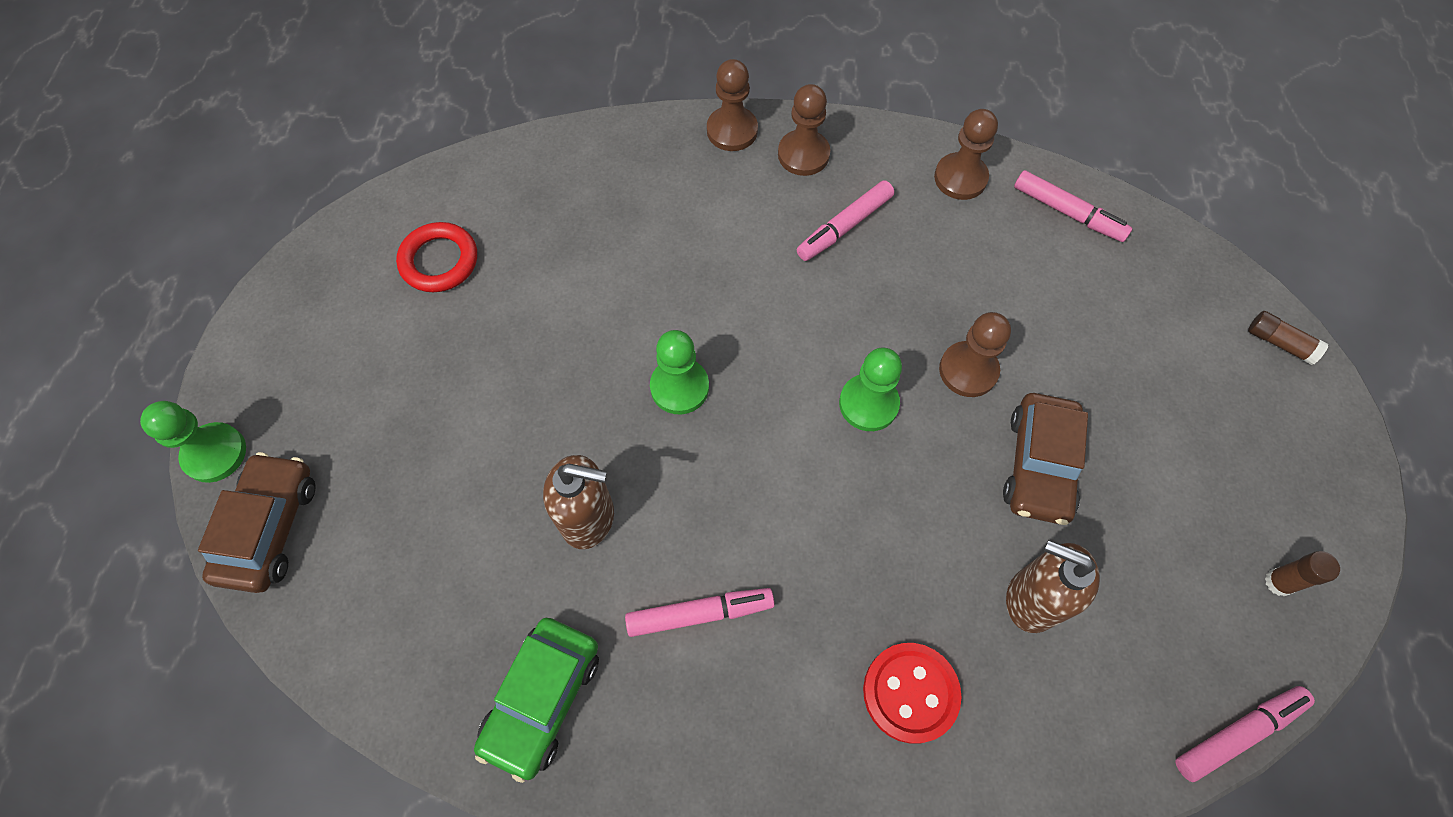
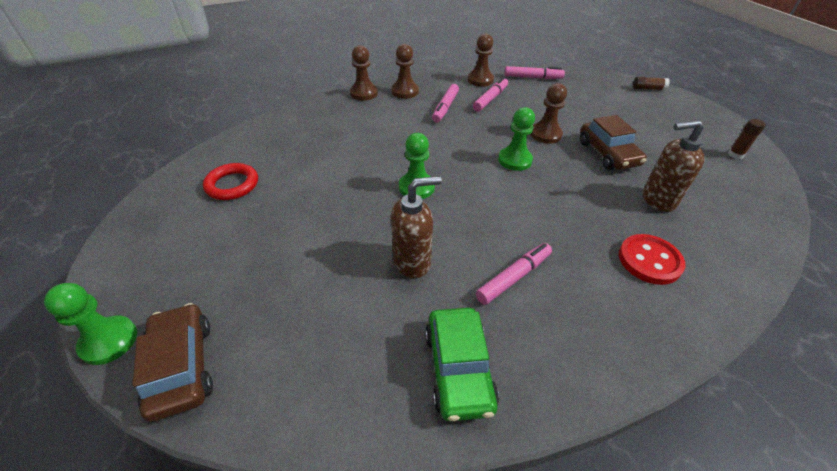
camera: 30 degrees left, 20 degrees down
pink marker [1175,686,1315,782] -> pink marker moved to [473,77,508,112]

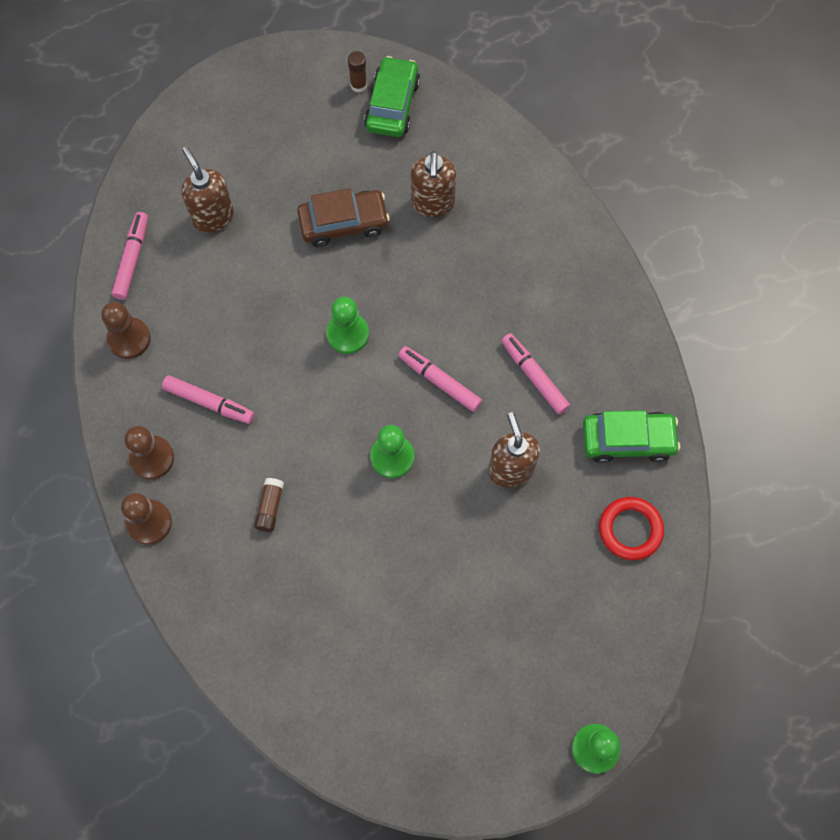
camera: 85 degrees left, 25 degrees up
brown car [133,303,213,422] -> none
red ring [203,163,258,200] -> red ring moved to [599,497,664,560]
pink marker [473,77,508,112] -> pink marker moved to [398,346,482,412]
brown pawn [530,83,567,144] -> none
red button [619,234,686,285] -> none
brown glue stick [633,76,670,90] -> brown glue stick moved to [254,478,284,532]
none -> brown soap dispenser [181,147,234,233]
none -> green car [364,56,420,137]

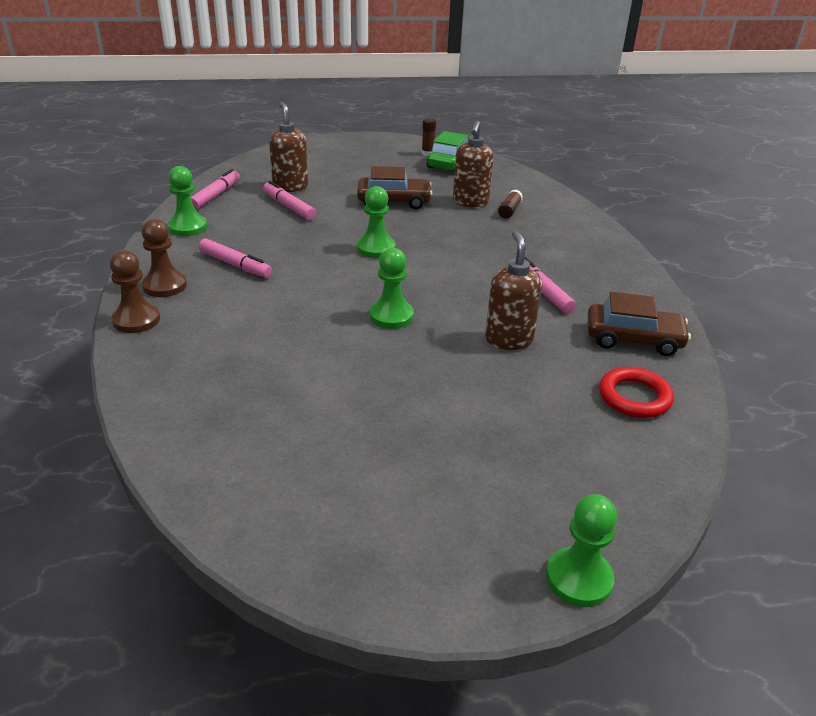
camera: 10 degrees right, 35 degrees down
brown pawn [101,302,151,359] -> green pawn [168,166,207,236]
brown glue stick [254,478,284,532] -> brown glue stick moved to [498,190,523,219]
pink marker [398,346,482,412] -> pink marker moved to [263,181,316,220]
green car [583,411,680,463] -> brown car [588,292,691,356]

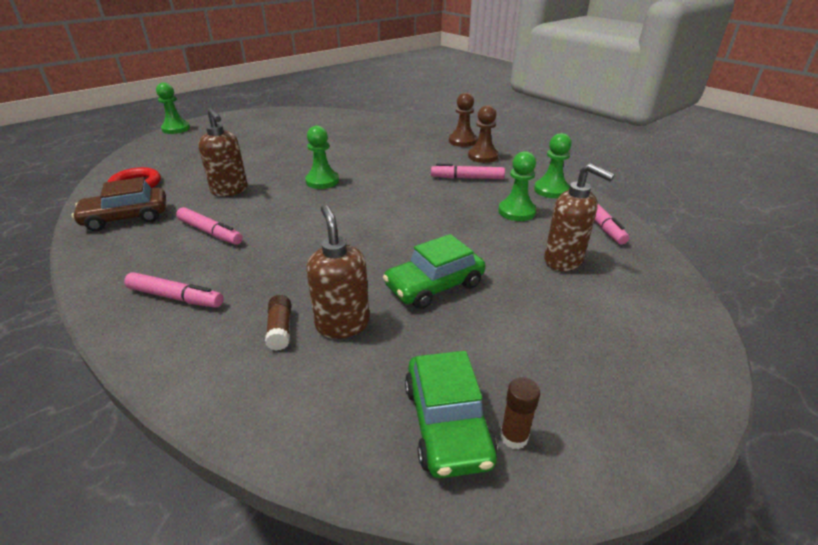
camera: 150 degrees right, 0 degrees up
pink marker [263,181,316,220] -> pink marker moved to [124,272,223,308]
brown car [357,166,432,209] -> green car [383,234,485,309]
green pawn [357,186,395,258] -> green pawn moved to [498,151,536,221]

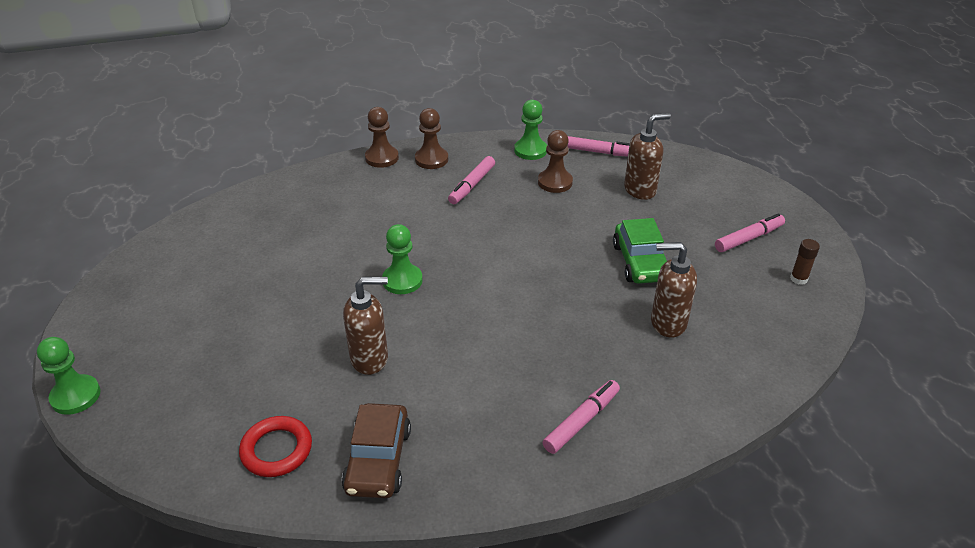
camera: 65 degrees left, 5 degrees up
pink marker [176,207,243,245] -> pink marker moved to [715,213,785,252]
brown glue stick [265,295,291,350] -> none
green car [405,351,498,478] -> none
green pawn [498,151,536,221] -> brown pawn [538,130,573,193]

